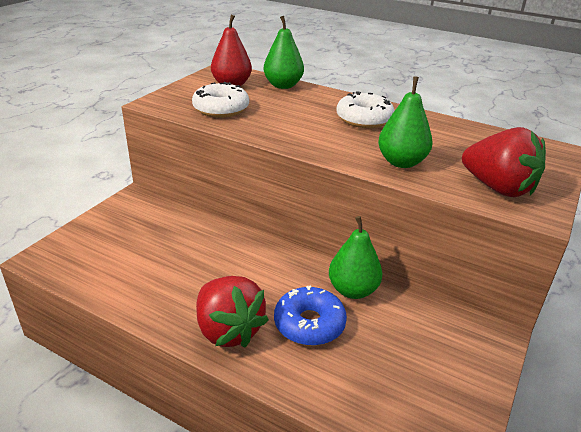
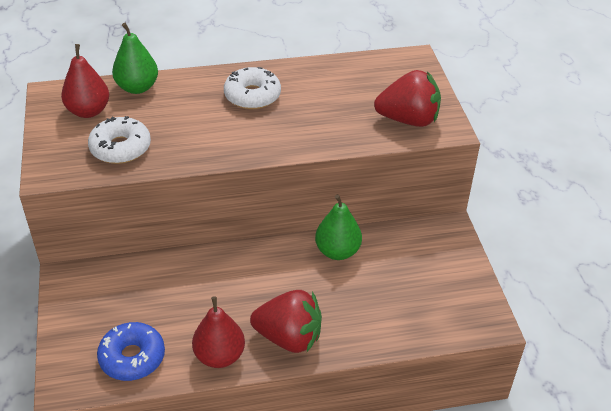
camera: 40 degrees left, 10 degrees up
blue donut [274,286,347,346] -> blue donut moved to [97,322,165,381]
green pear [378,76,432,168] -> none
none -> red pear [192,296,245,368]

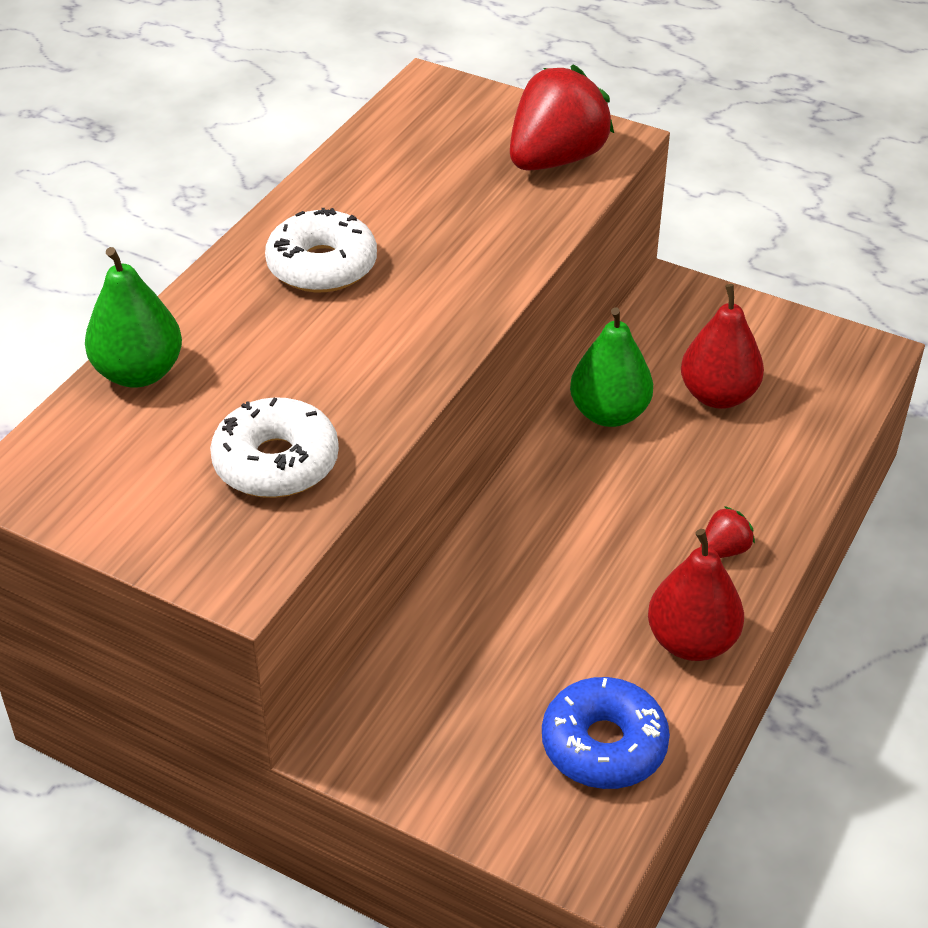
camera: 50 degrees left, 0 degrees up
red pear [61,44,109,118] -> red pear moved to [681,284,764,409]
red strawberry [250,290,322,353] -> red strawberry [700,506,755,558], size x0.46

